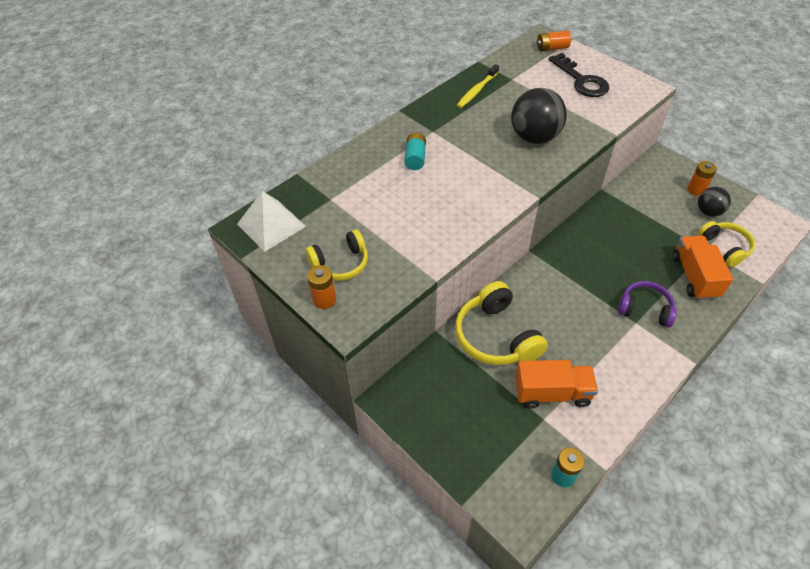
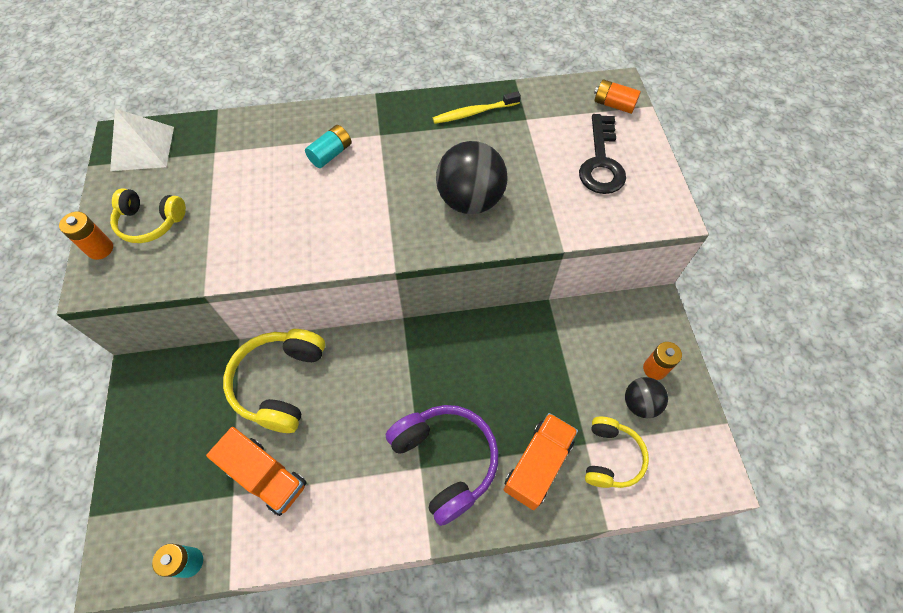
camera: 35 degrees right, 10 degrees up
purple headphones [618,281,677,327] -> purple headphones [386,405,499,526], size x1.58

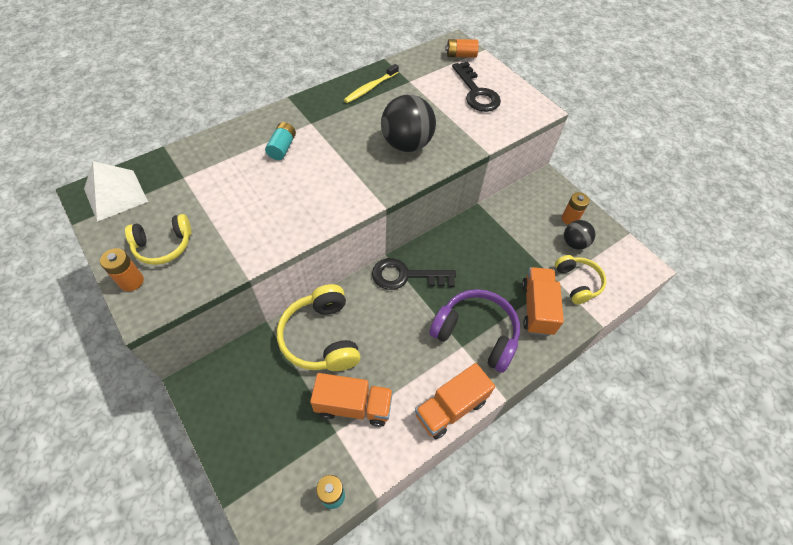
camera: 30 degrees left, 5 degrees down
none -> black key [372,258,456,290]
none -> orange truck [415,363,495,440]

